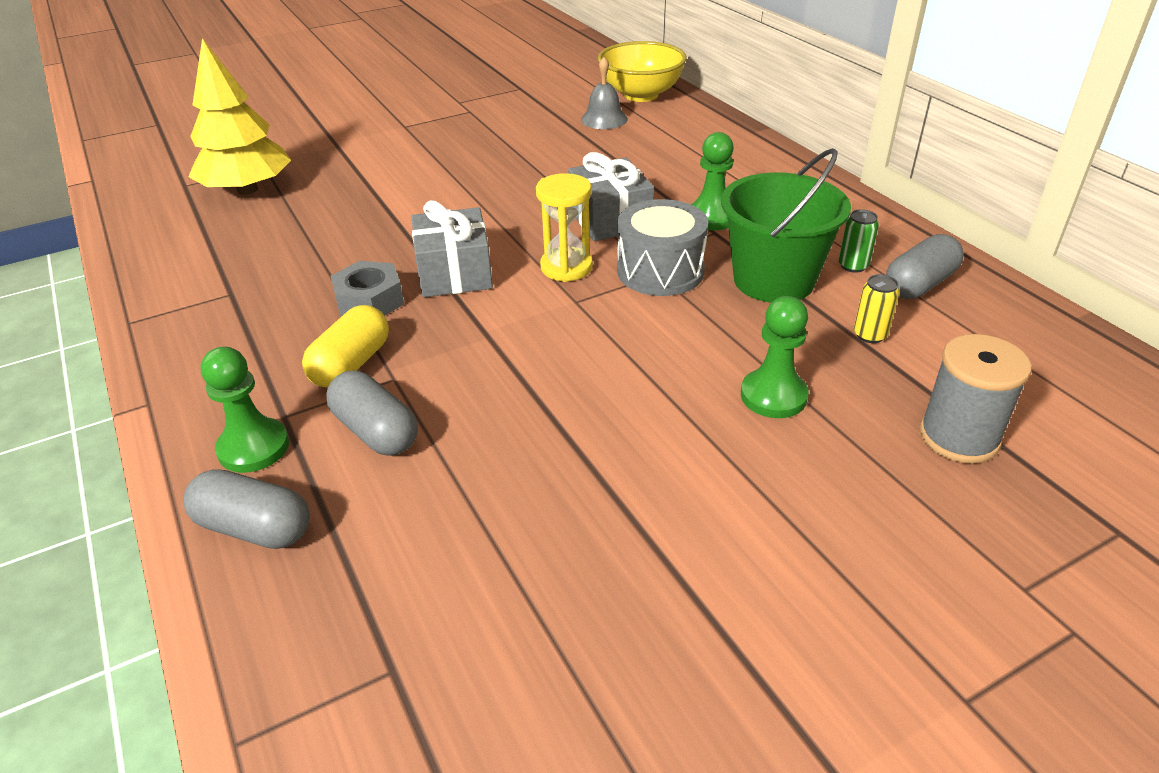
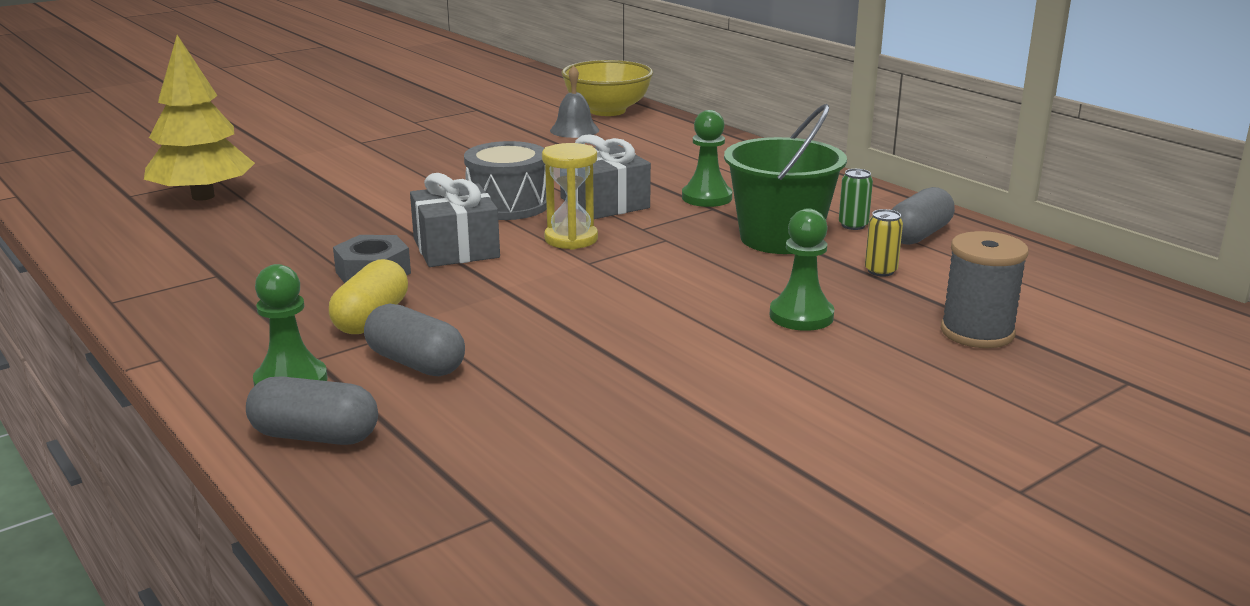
camera: 10 degrees left, 15 degrees down
grey drum [617,199,708,296] -> grey drum moved to [464,141,547,220]

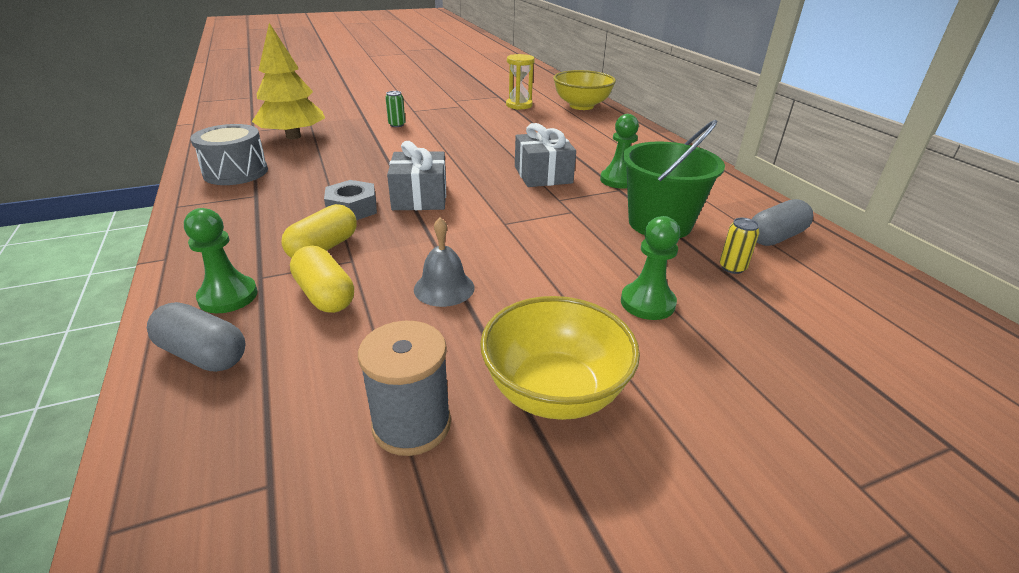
camera: 15 degrees right, 10 degrees up
grey capsule [364,303,465,376] -> yellow capsule [290,245,354,313]
grey drum [464,141,547,220] -> grey drum moved to [190,124,268,185]
yellow hourglass [542,143,598,250] -> yellow hourglass moved to [506,54,535,110]
grey bell [550,65,599,138] -> grey bell moved to [414,217,475,307]
green can [839,169,873,230] -> green can moved to [385,91,405,127]
grey spool [941,231,1029,348] -> grey spool moved to [358,321,451,456]
none -> yellow bowl [480,296,640,420]

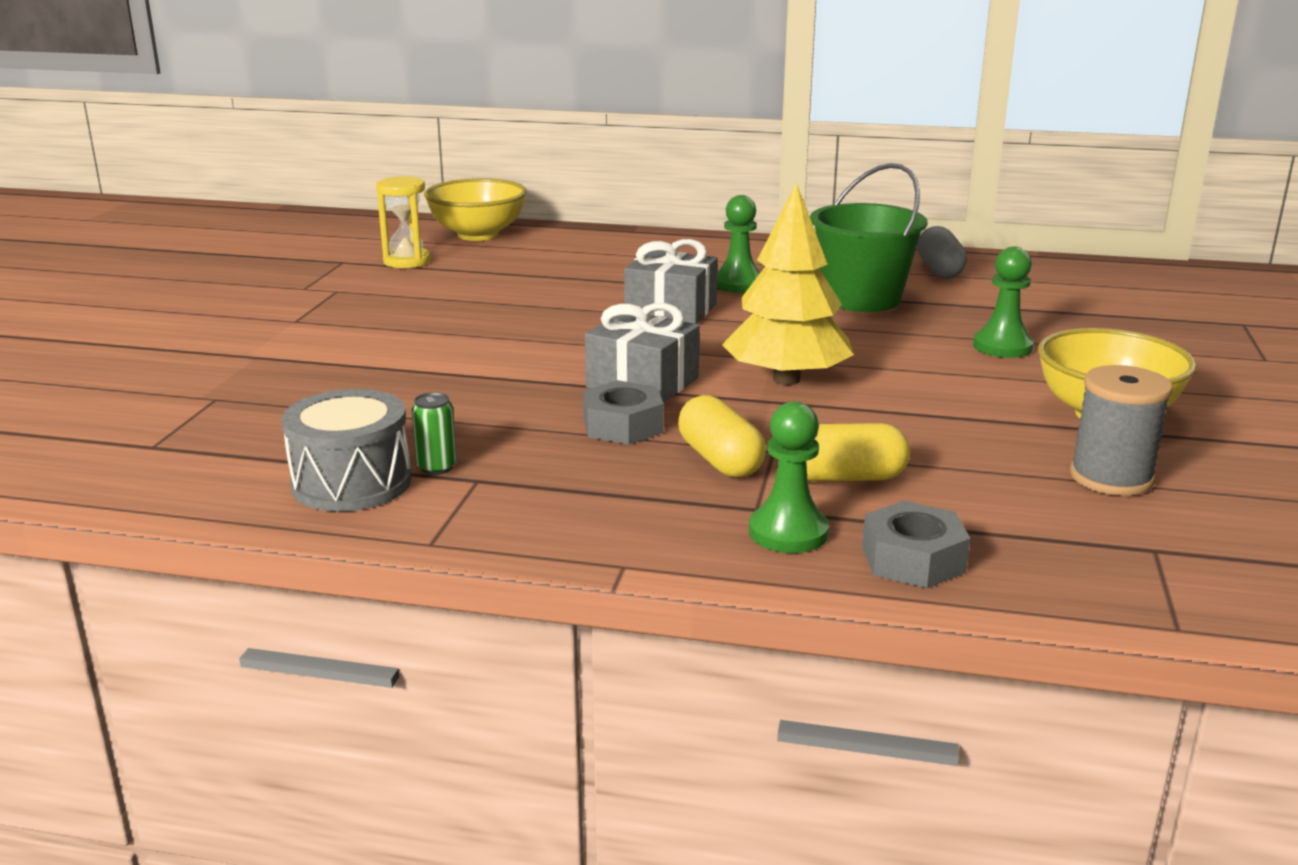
camera: 55 degrees left, 10 degrees down
grey capsule [147,302,246,372] -> grey nut [862,501,971,588]
yellow tree [252,23,325,139] -> yellow tree moved to [722,183,854,385]
green can [385,91,405,127] -> green can moved to [412,392,457,475]
grey bell [414,217,475,307] -> none
yellow can [720,218,760,274] -> none

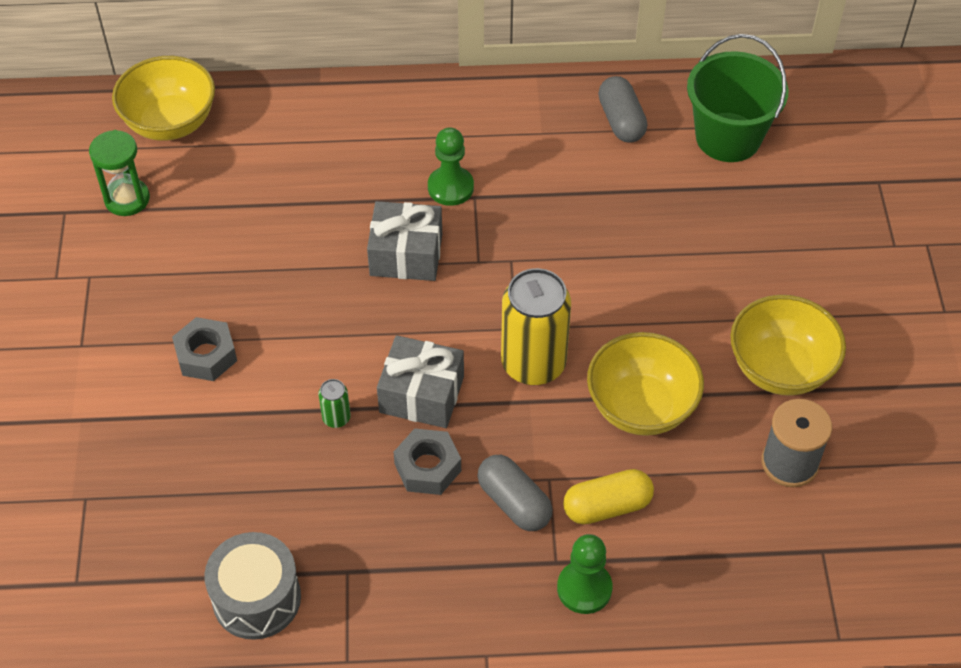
camera: 15 degrees left, 30 degrees up
yellow hourglass [376,176,431,268] -> green hourglass [89,130,150,216]
green can [412,392,457,475] -> green can moved to [318,379,351,428]
yellow capsule [678,395,766,478] -> grey capsule [477,455,552,531]
yellow tree [722,183,854,385] -> yellow can [501,268,571,385]
green bucket [810,163,927,312] -> green bucket moved to [687,34,788,162]
grey nut [862,501,971,588] -> grey nut moved to [172,317,237,381]
green pawn [973,246,1034,358] -> none
none -> yellow bowl [587,332,704,436]

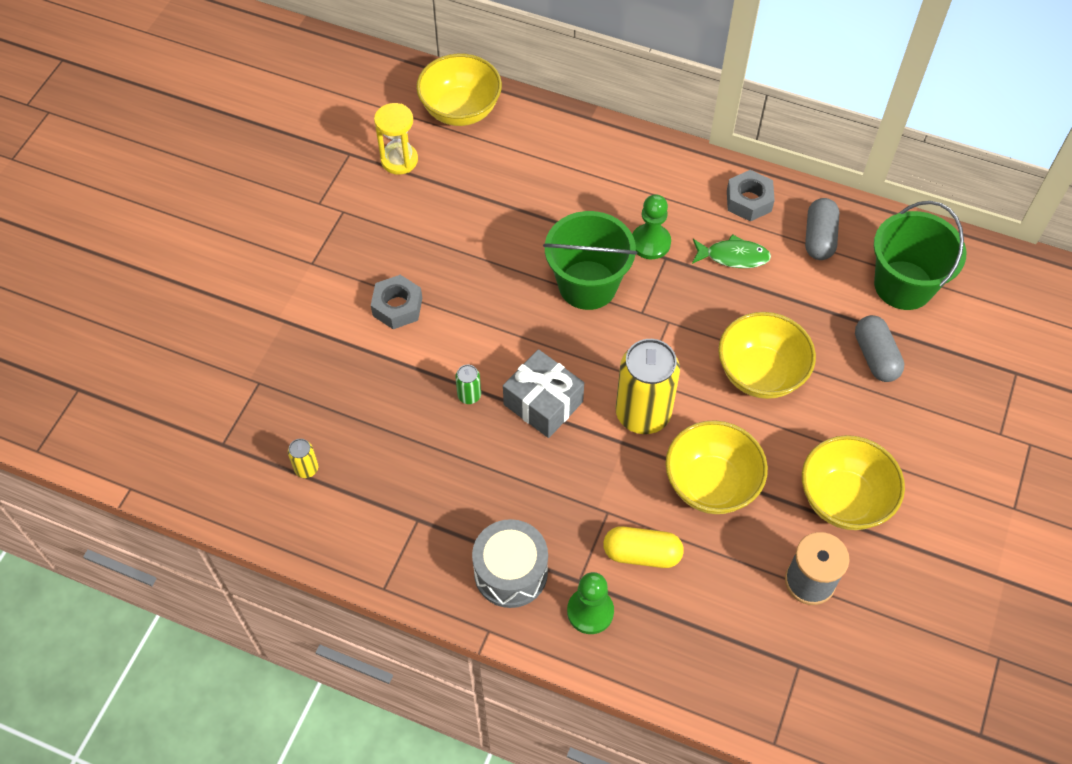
camera: 25 degrees right, 5 degrees up
green hourglass [89,130,150,216] -> yellow hourglass [374,103,418,175]
grey drum [204,532,301,640] -> grey drum moved to [472,519,548,608]
grey gift [367,201,442,281] -> green bucket [543,211,637,310]
grey nut [394,428,461,495] -> grey nut moved to [727,170,775,221]
grey capsule [477,455,552,531] -> grey capsule moved to [855,315,904,382]
none -> yellow can [288,439,318,478]
none -> green fish [692,234,771,268]
none -> yellow bowl [718,312,816,399]

